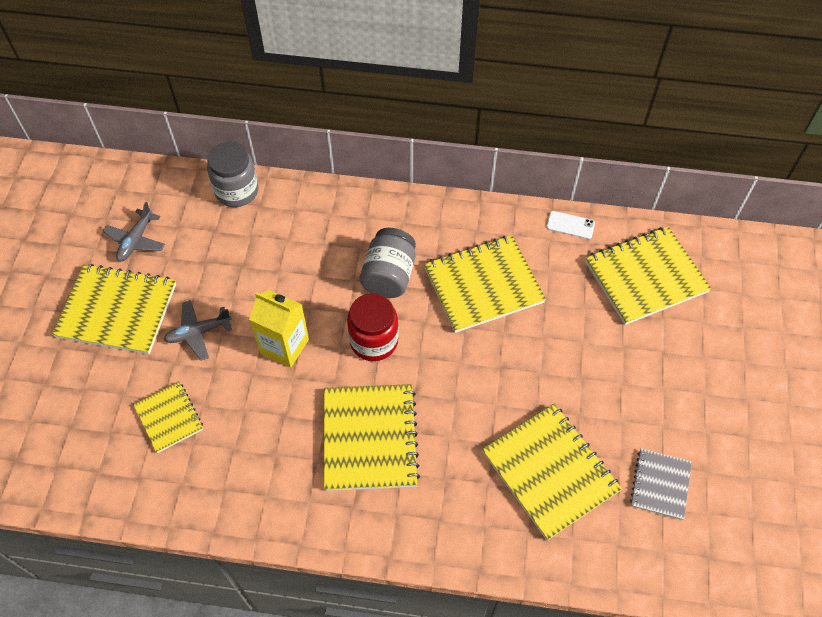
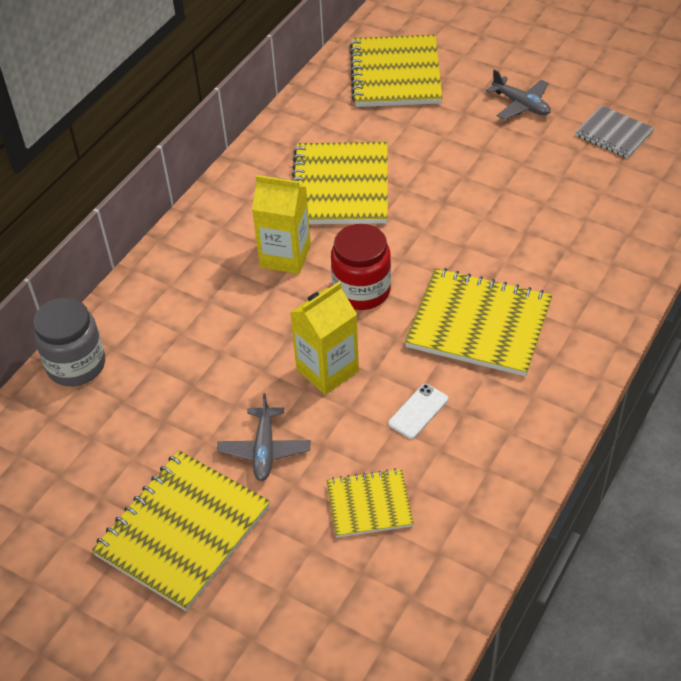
camera: 65 degrees left, 10 degrees down
grey plane [103,202,165,261] -> grey plane moved to [486,69,551,120]
grey jar [360,228,416,298] -> yellow carton [252,175,311,274]
yellow notebook [482,404,622,541] -> none
white phone [546,211,595,239] -> white phone moved to [388,384,448,439]

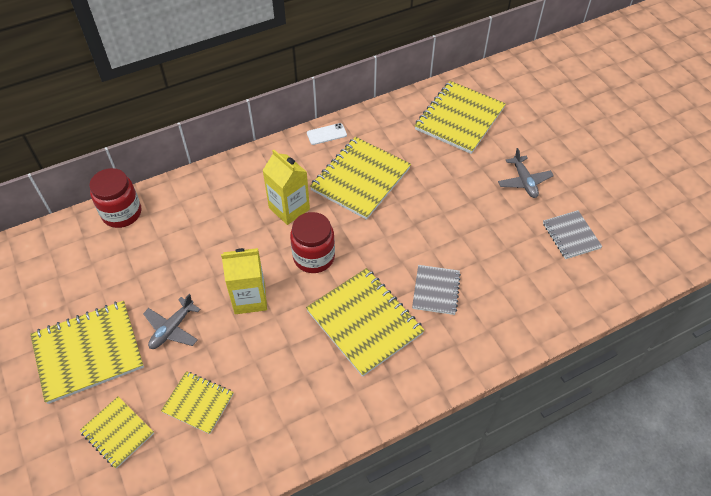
camera: 30 degrees right, 5 degrees up
grey jar [33,298,105,386] -> red jar [89,168,141,228]
white phone [388,384,448,439] -> white phone moved to [307,123,347,145]
none -> yellow notebook [79,397,154,469]
none -> grey notebook [412,265,461,315]

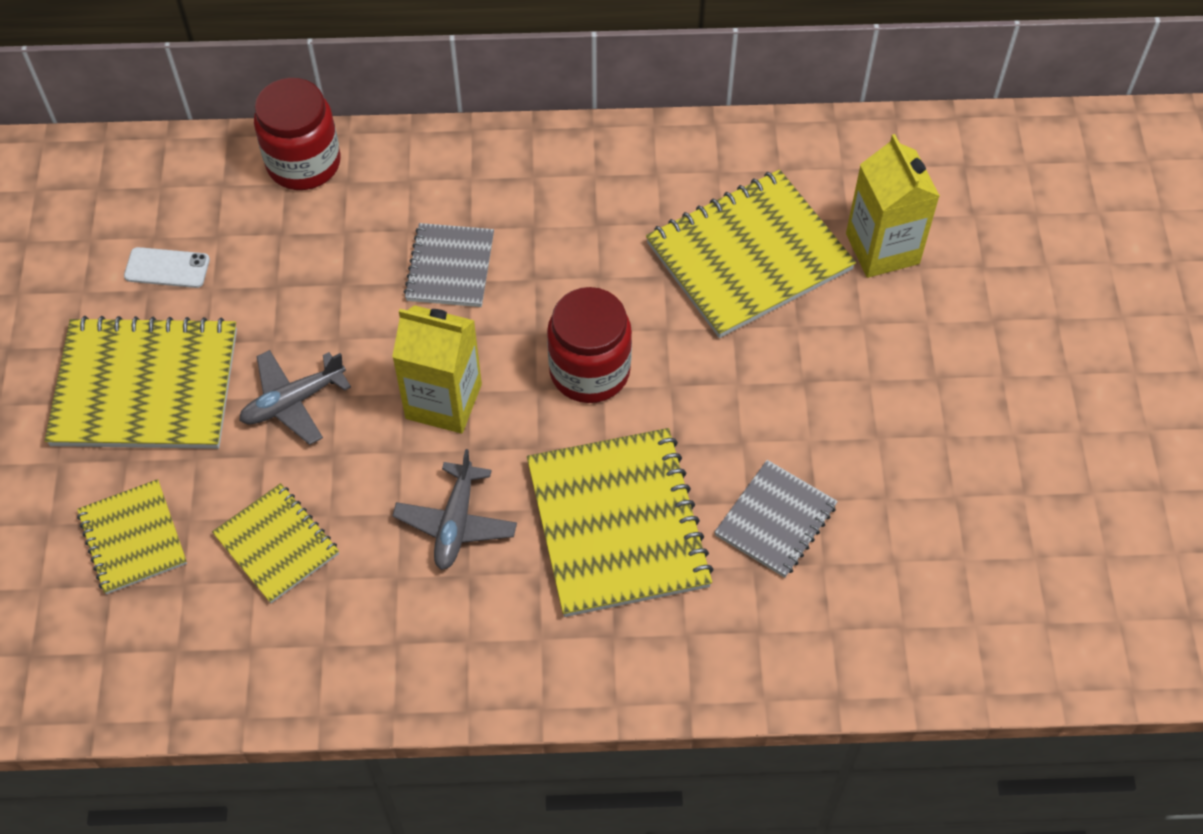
camera: 25 degrees right, 5 degrees up
yellow carton [262,149,310,225] -> yellow carton moved to [846,134,940,278]
white phone [307,123,347,145] -> white phone moved to [124,247,210,288]
yellow notebook [415,81,506,154] -> none
grey plane [498,148,554,198] -> grey plane moved to [392,449,517,570]
grey notebook [543,210,602,259] -> grey notebook moved to [404,223,494,307]

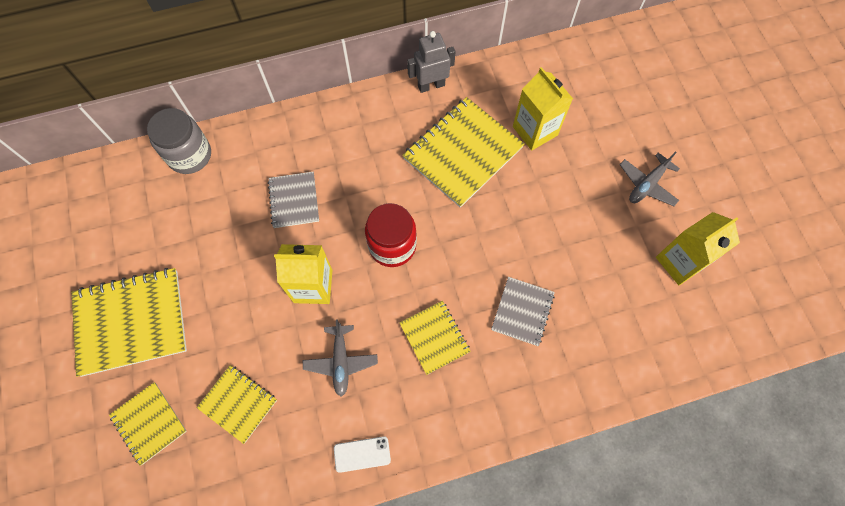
camera: 15 degrees left, 10 degrees up
white phone [124,247,210,288] -> white phone moved to [334,436,391,473]
grey plane [239,350,351,445] -> grey plane moved to [620,151,680,206]
red jar [254,78,341,190] -> grey jar [147,108,211,174]
yellow notebook [527,428,714,617] -> yellow notebook [399,301,471,375], size x0.56
none -> grey robot [407,31,455,93]
none -> yellow carton [656,212,740,285]

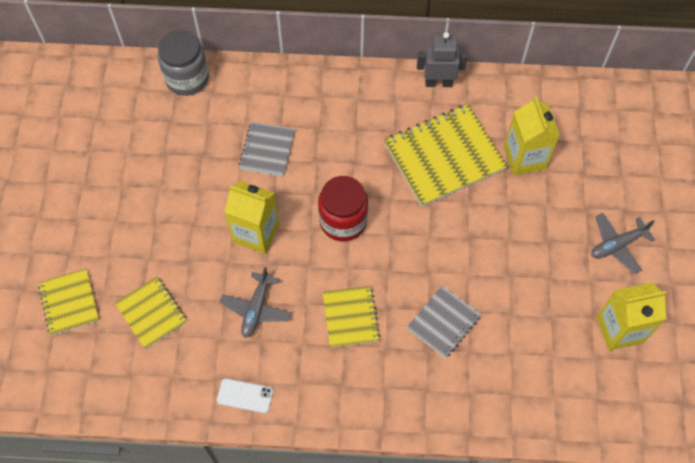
camera: 20 degrees right, 5 degrees down
yellow notebook [72,268,187,377] -> none

